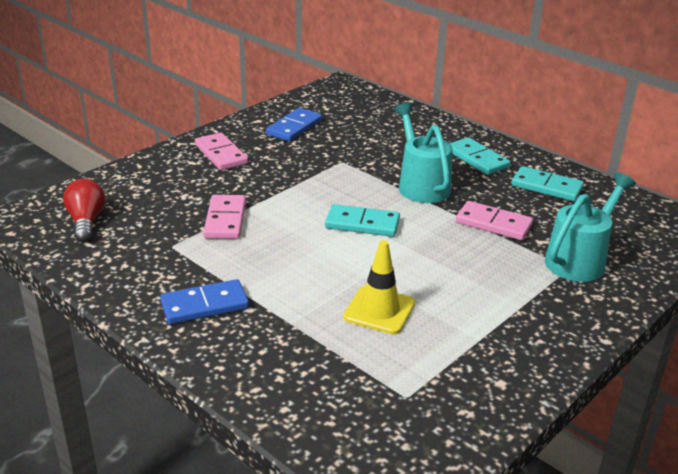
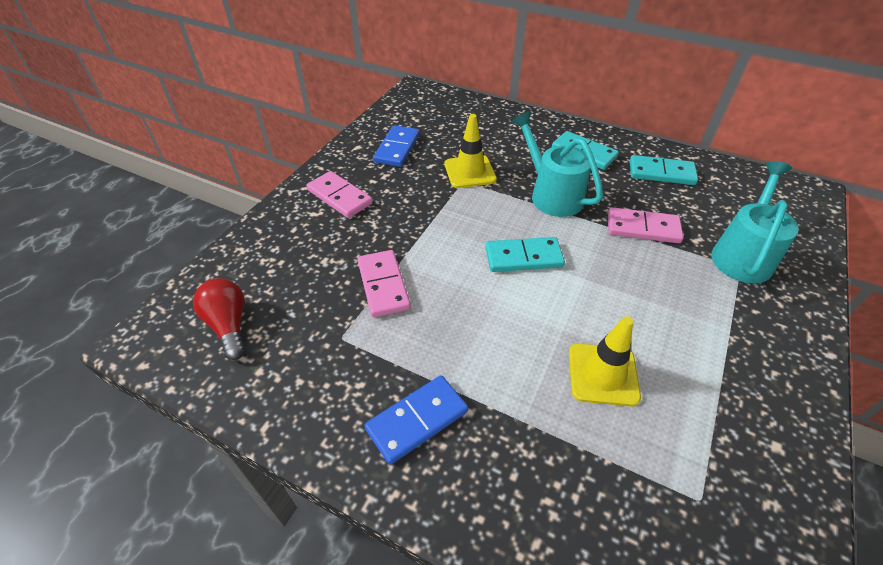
camera: 15 degrees left, 15 degrees up
none -> yellow traffic cone [445,114,497,188]

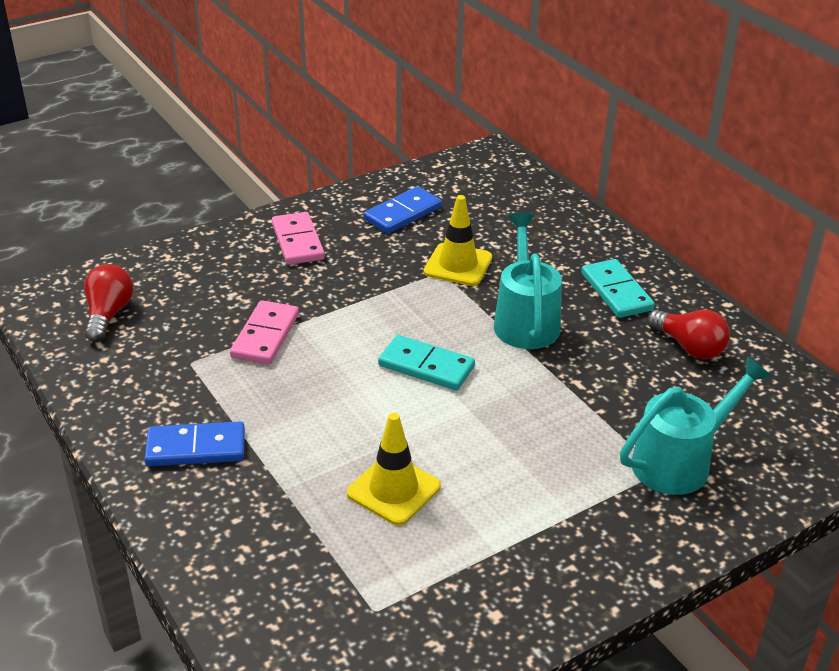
camera: 30 degrees right, 10 degrees down
pink domino [608,207,683,243] -> none
turquoise domino [630,155,698,185] -> red light bulb [647,310,730,359]

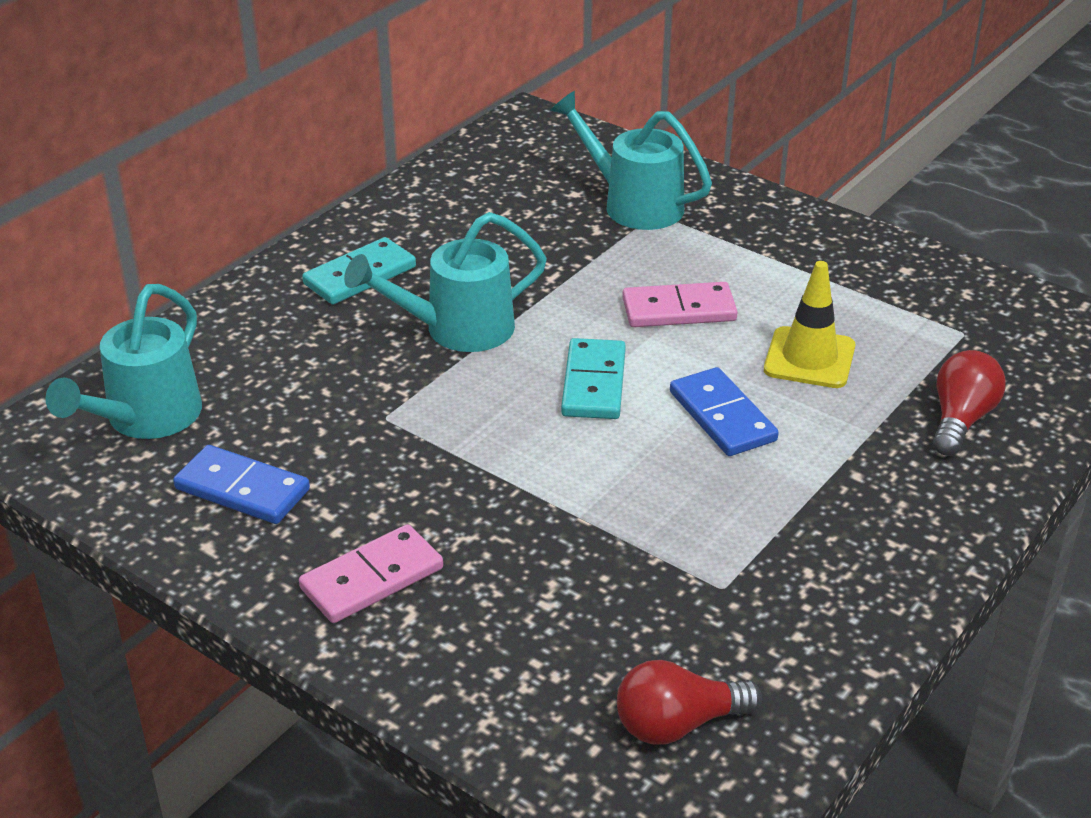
camera: 110 degrees left, 0 degrees up
blue domino [145,421,245,466] -> blue domino moved to [670,367,779,456]
pink domino [230,300,299,365] -> pink domino moved to [622,282,738,327]
yellow traffic cone [424,195,492,286] -> none
red light bulb [647,310,730,359] -> red light bulb moved to [933,350,1006,456]
none -> turquoise watering can [46,284,202,439]

